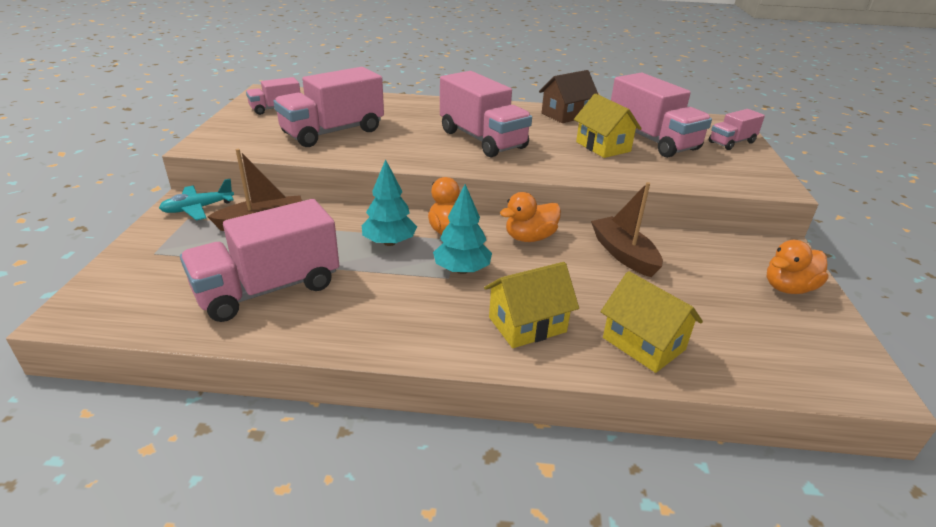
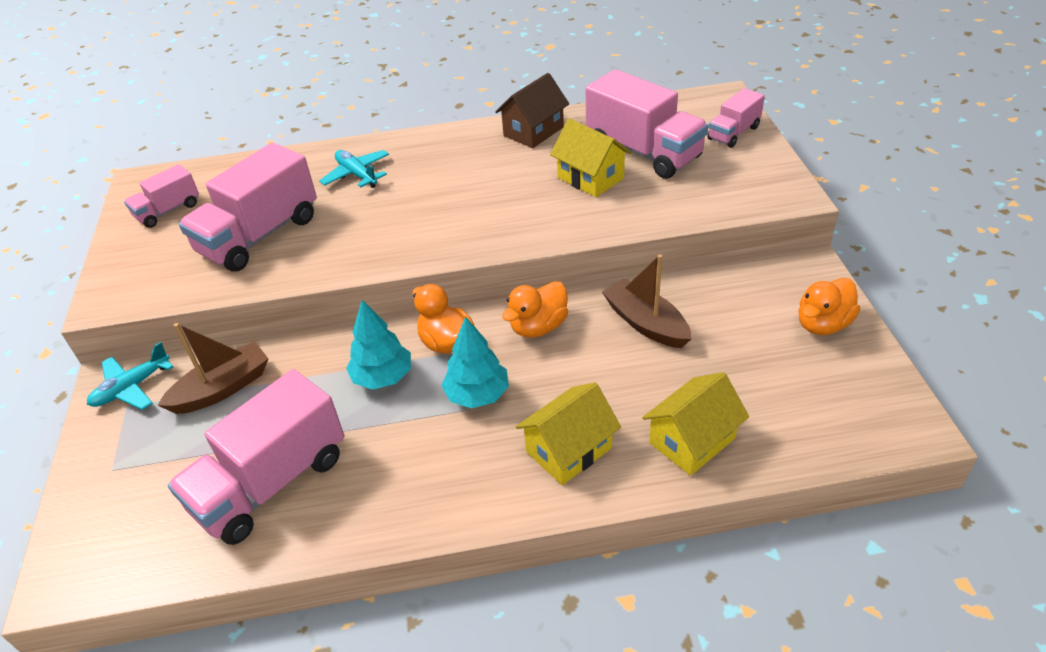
camera: 10 degrees left, 10 degrees up
pink truck [440,71,532,157] -> none
yellow house [601,271,703,373] -> yellow house turned 75 degrees counterclockwise [642,372,749,476]
none -> turquoise plane [319,150,389,188]

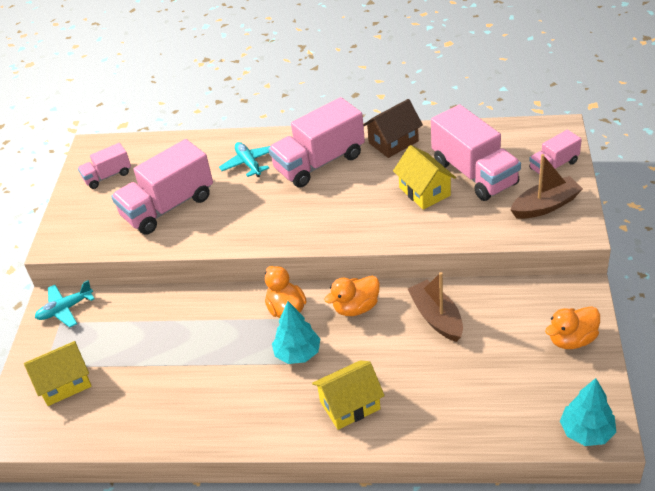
camera: 15 degrees right, 0 degrees up
brown boat [157,323,269,414] -> brown boat moved to [510,154,583,219]
pink truck [168,369,344,545] -> pink truck moved to [268,97,365,188]
turquoise tree [346,300,411,390] -> turquoise tree moved to [560,378,616,446]
yellow house [642,372,749,476] -> yellow house moved to [24,341,92,406]

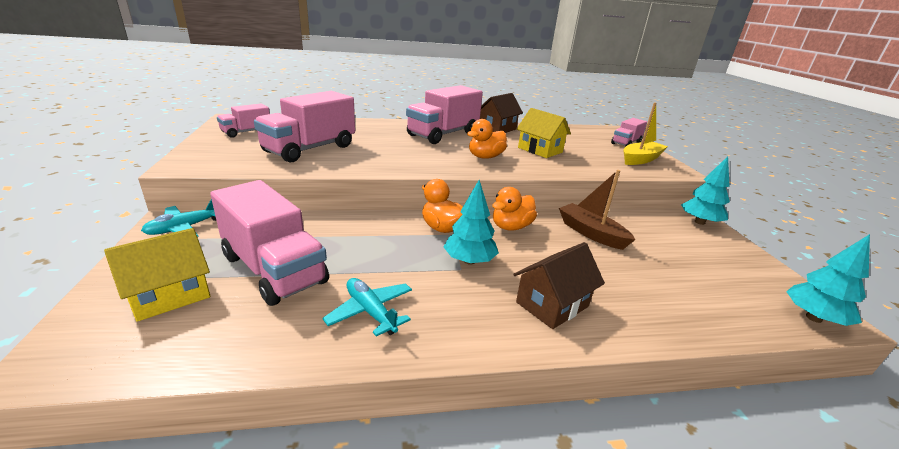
camera: 20 degrees left, 15 degrees down
turquoise plane [219,142,270,177] -> turquoise plane moved to [322,278,412,336]
yellow house [312,360,385,430] -> brown house [513,242,605,329]
pink truck [431,104,521,201] -> pink truck moved to [210,180,329,306]
brown boat [510,154,583,219] -> yellow boat [623,102,668,165]
orange duck [545,306,600,349] -> orange duck moved to [467,119,507,159]
none -> turquoise tree [681,156,730,225]

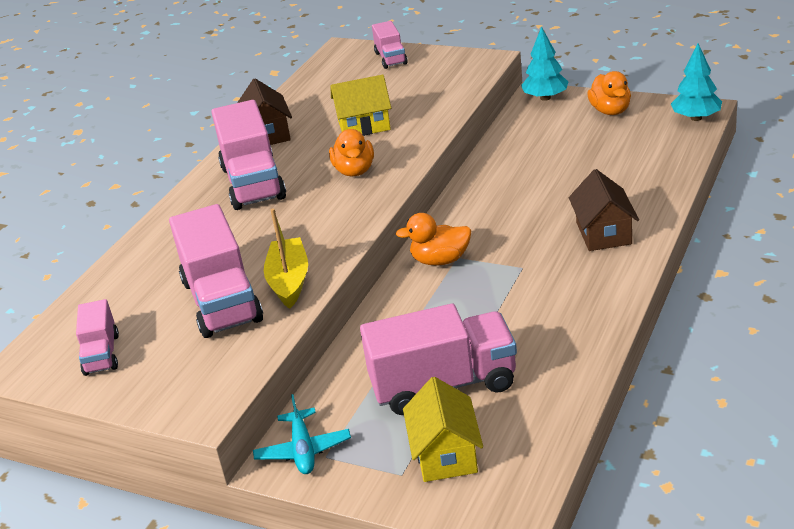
camera: 50 degrees left, 5 degrees up
turquoise plane [322,278,412,336] -> none
turquoise tree [444,180,499,265] -> none
orange duck [492,187,537,231] -> orange duck moved to [587,71,631,115]
brown boat [559,170,635,250] -> none
yellow boat [623,102,668,165] -> yellow boat moved to [264,208,308,309]

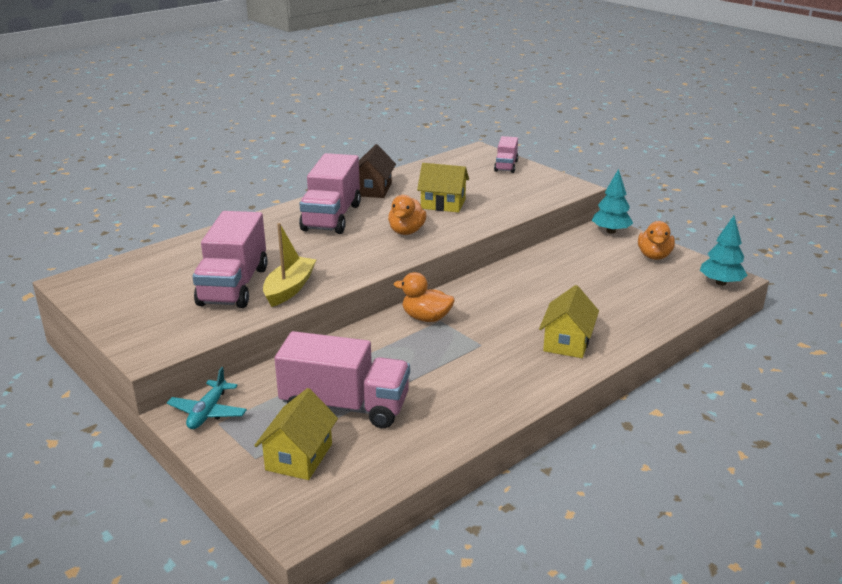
camera: 20 degrees right, 5 degrees down
pink truck [76,299,119,376] -> none
brown house [569,169,639,251] -> yellow house [539,285,599,358]

